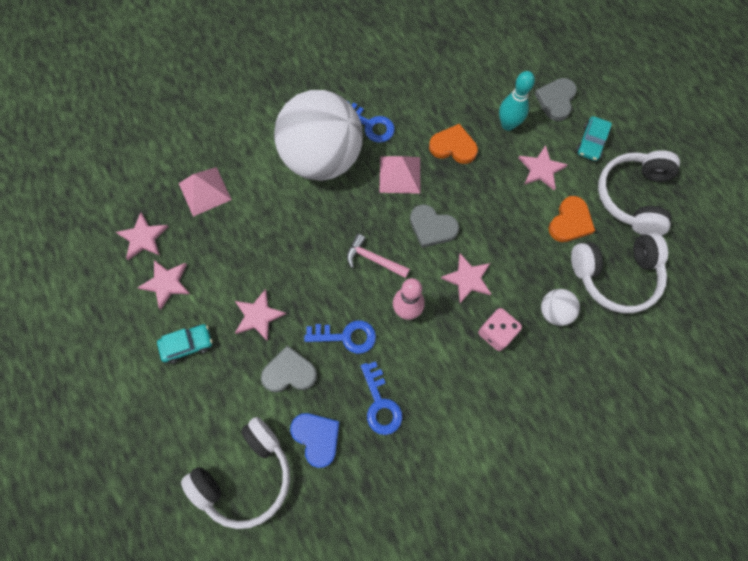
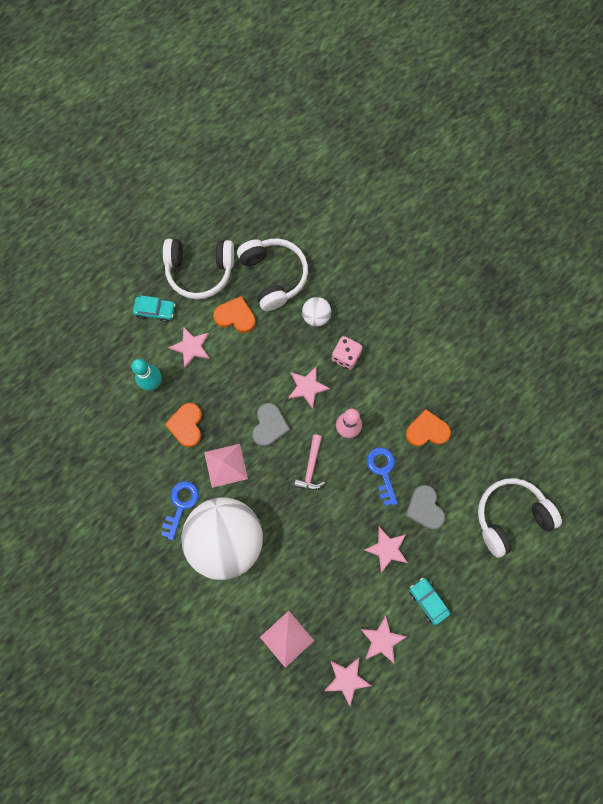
camera: 105 degrees left, 5 degrees up
white headphones [181,417,290,529] -> white headphones turned 60 degrees counterclockwise [478,478,562,558]
blue heart [290,413,340,468] -> none
blue key [361,361,402,435] -> orange heart [406,409,451,446]
grey heart [535,78,577,121] -> none

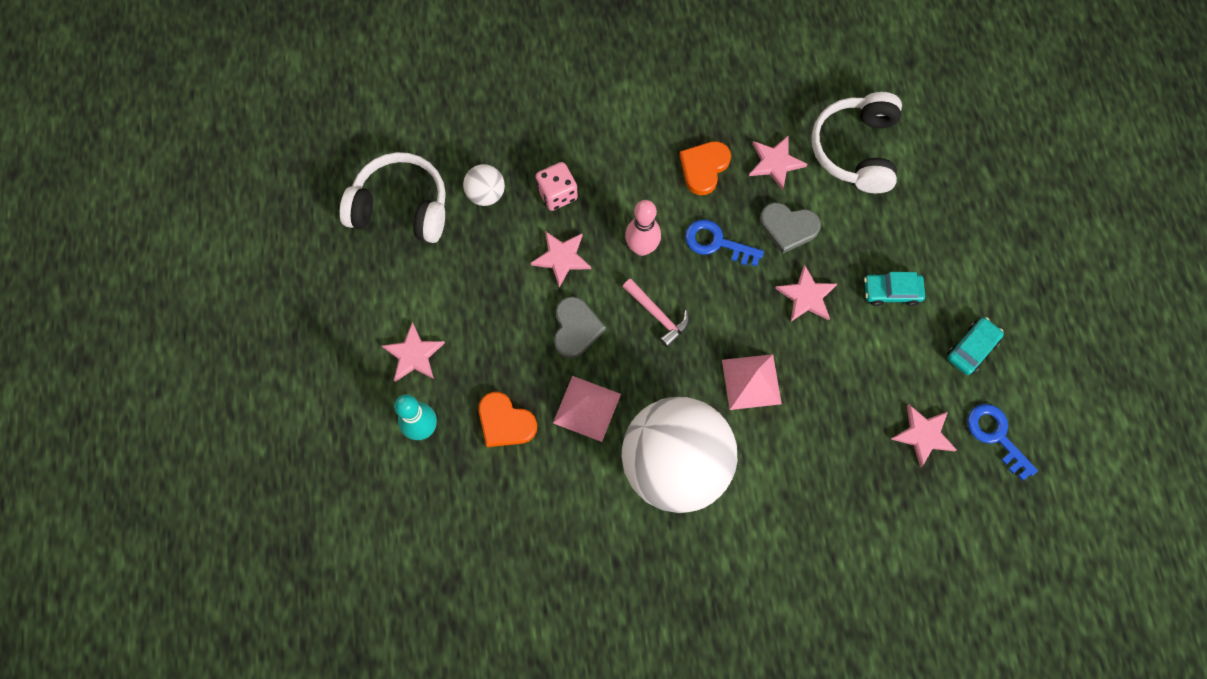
camera: 55 degrees left, 5 degrees down
turquoise car [133,296,175,322] -> turquoise car moved to [947,317,1004,375]
blue key [161,481,199,540] -> blue key moved to [967,404,1038,481]
white headphones [163,239,234,299] -> none
orange heart [213,296,255,333] -> none
grey heart [252,403,290,447] -> grey heart turned 45 degrees clockwise [554,296,606,359]
pink pyramid [260,611,314,668] -> pink pyramid moved to [722,354,782,410]
pink star [361,615,407,664] -> pink star moved to [749,136,807,191]

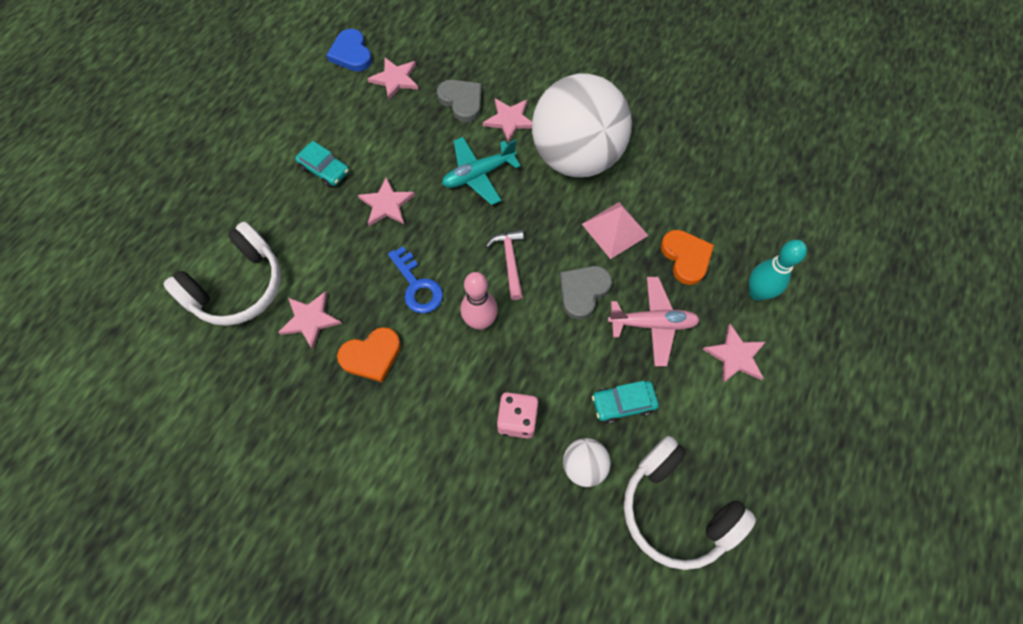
camera: 145 degrees left, 5 degrees down
pink star [530,231,591,288] -> pink star moved to [483,98,532,143]
pink pyramid [722,354,782,410] -> turquoise plane [442,137,521,205]
grey heart [760,202,821,254] -> grey heart moved to [437,80,482,122]
turquoise car [947,317,1004,375] -> turquoise car moved to [592,381,659,424]
blue key [967,404,1038,481] -> blue heart [326,29,372,72]
none -> pink plane [608,277,700,367]

